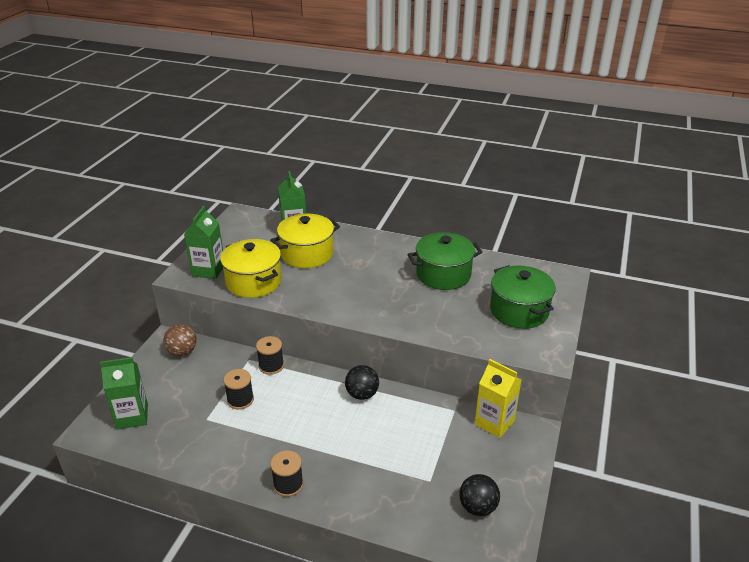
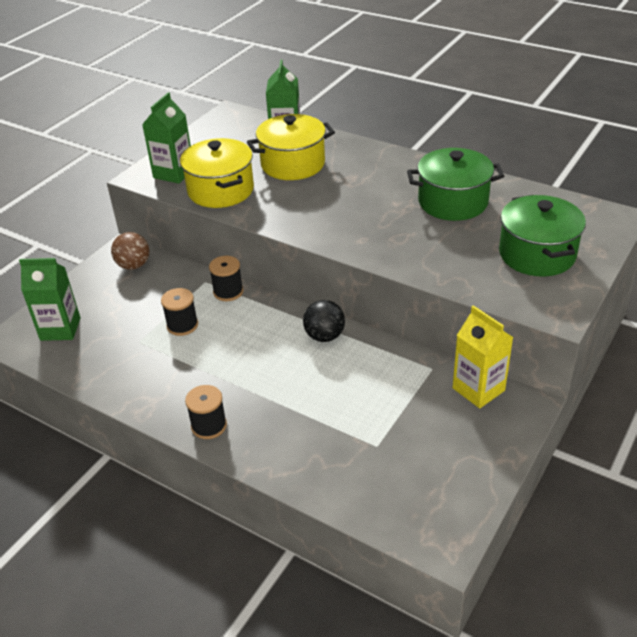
camera: 15 degrees right, 5 degrees up
black ball [459,474,500,516] -> none

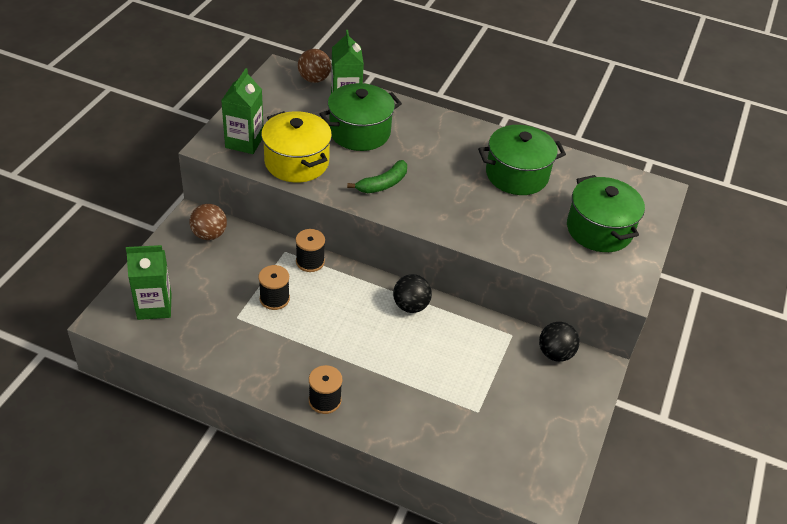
camera: 15 degrees left, 5 degrees up
yellow pot [247,114,335,180] -> green pot [319,83,402,151]
yellow carton [453,306,514,408] -> black ball [539,322,580,362]
none -> brown ball [298,49,331,83]
none -> green banana [347,160,407,193]

